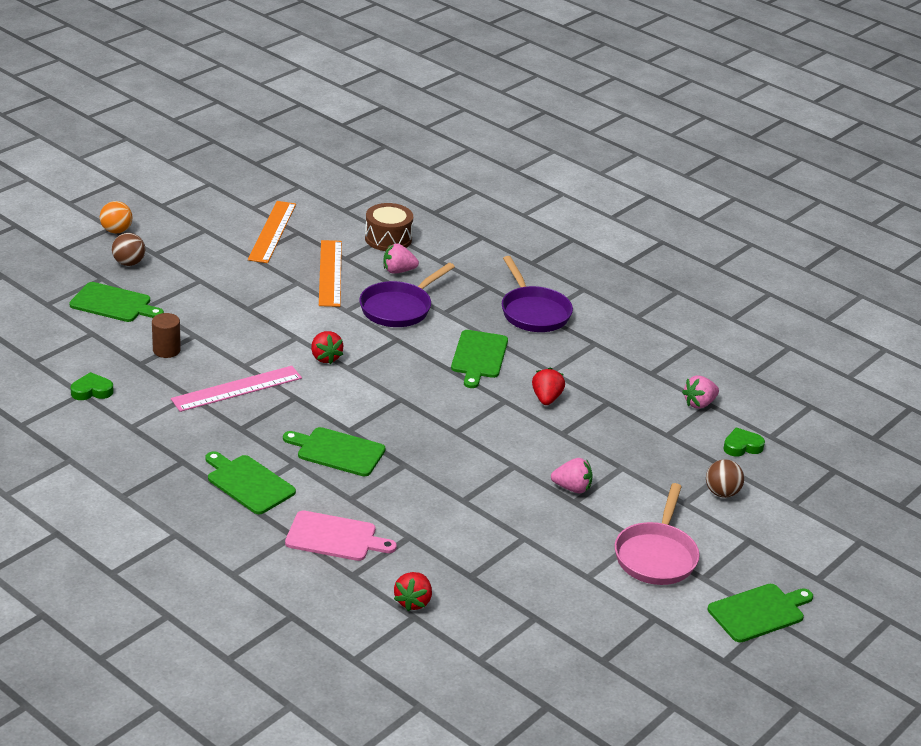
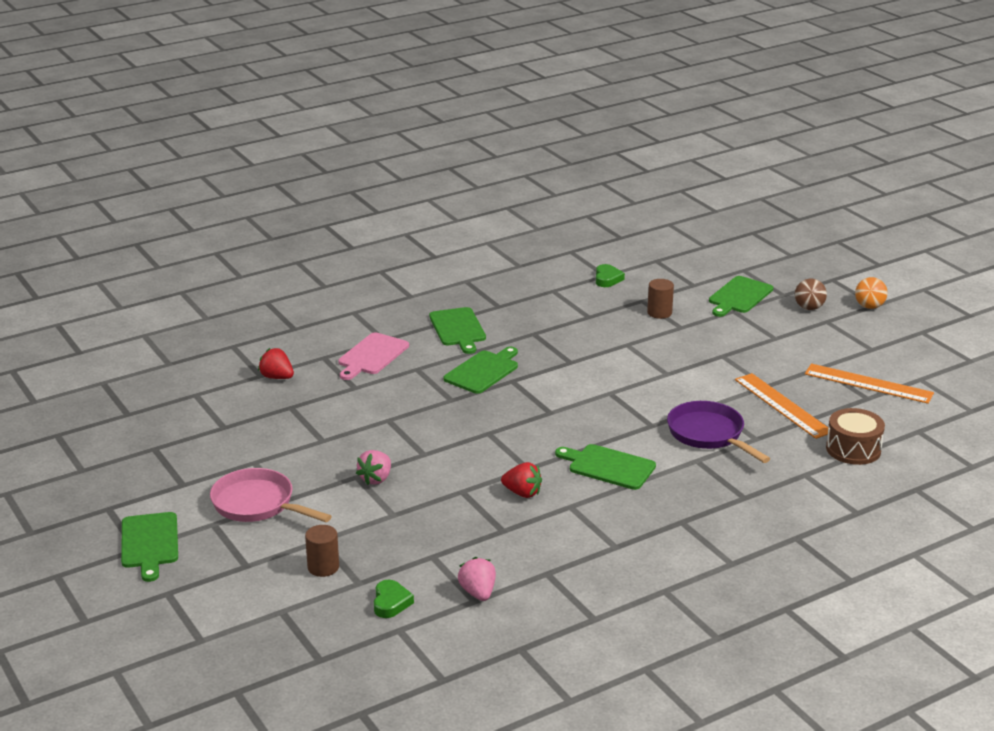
camera: 110 degrees right, 5 degrees down
pink ruler [171,366,302,412] -> none
green cutting board [205,451,296,514] -> green cutting board turned 105 degrees clockwise [429,307,486,354]
red strawberry [311,331,343,364] -> none
orange ruler [319,240,342,307] -> orange ruler turned 45 degrees clockwise [735,373,828,439]
pink strawberry [383,243,419,274] -> none
purple pan [502,256,573,332] -> none
brown ball [706,459,744,498] -> brown cylinder [305,525,339,577]

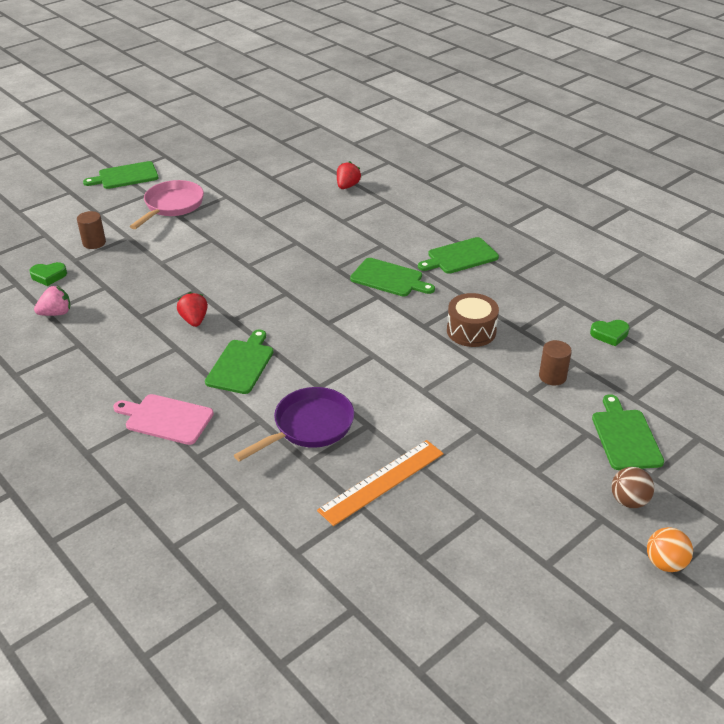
camera: 80 degrees right, 10 degrees up
pink cutting board [338,332,409,380] -> pink cutting board moved to [113,394,214,445]
pink strawberry [356,450,391,485] -> none
red strawberry [501,462,542,498] -> red strawberry turned 150 degrees clockwise [177,292,208,327]
green cutting board [709,276,773,317] -> green cutting board turned 60 degrees clockwise [592,394,664,470]
orange ruler [805,363,934,404] -> none
brown drum [826,408,885,465] -> brown drum moved to [447,293,499,347]

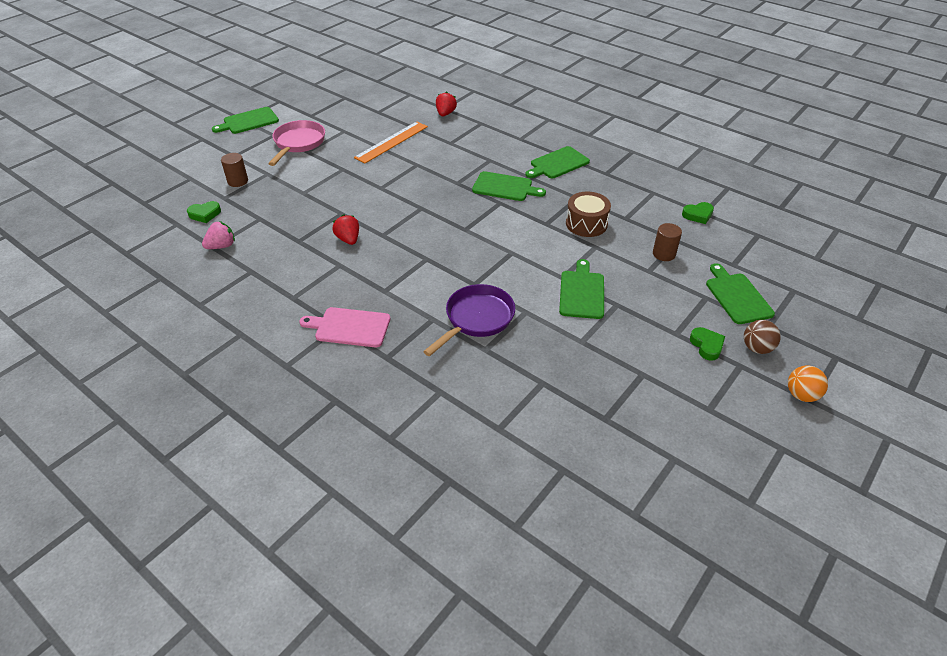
camera: 10 degrees left, 5 degrees up
green cutting board [205,329,273,394] -> green cutting board moved to [559,259,604,319]
orange ruler [317,440,444,526] -> orange ruler moved to [354,121,428,163]
none -> green heart [690,327,725,361]

